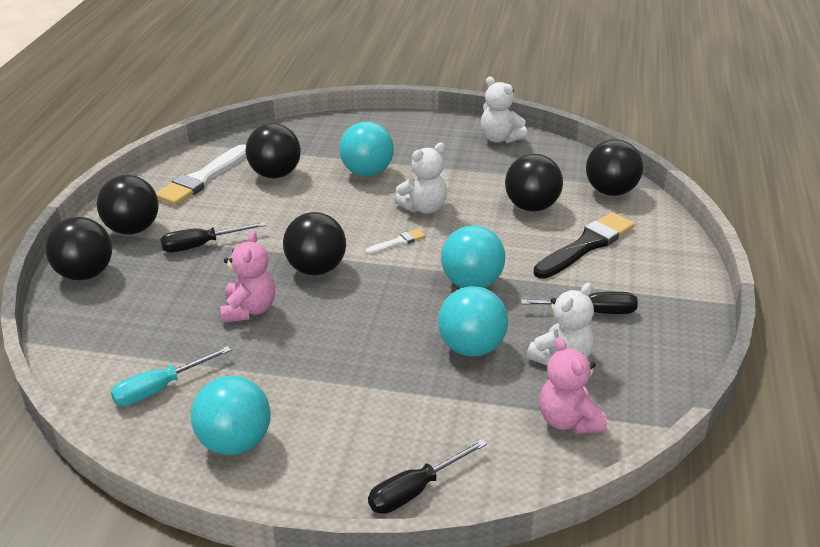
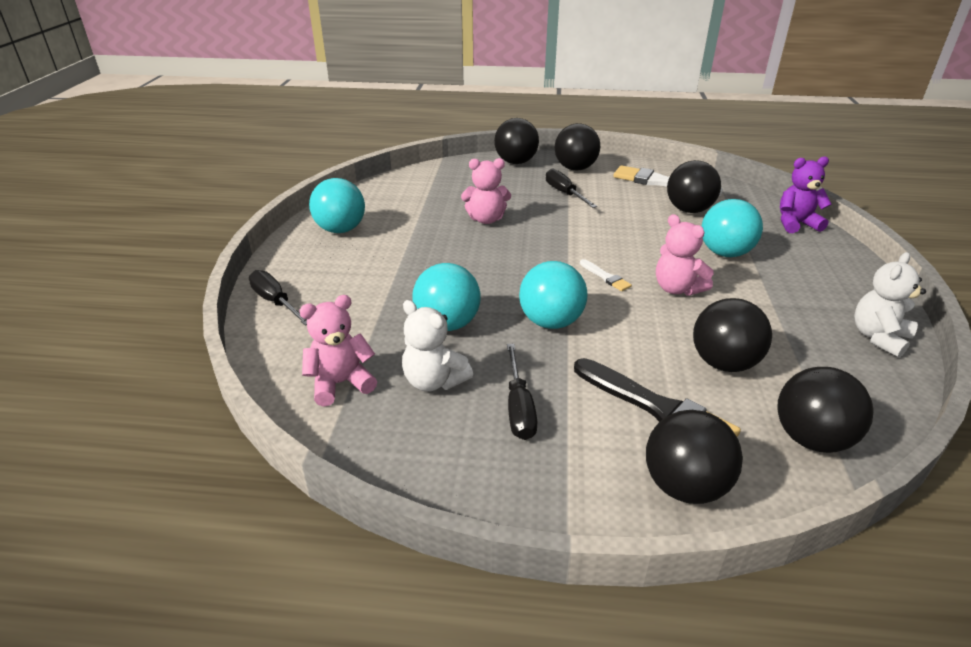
camera: 85 degrees right, 0 degrees up
turquoise screwdriver [111,346,231,406] -> none
black ball [283,212,346,275] -> black ball moved to [646,410,743,504]
white teddy bear [394,143,447,213] -> pink teddy bear [656,214,714,296]
none -> purple teddy bear [780,156,831,233]

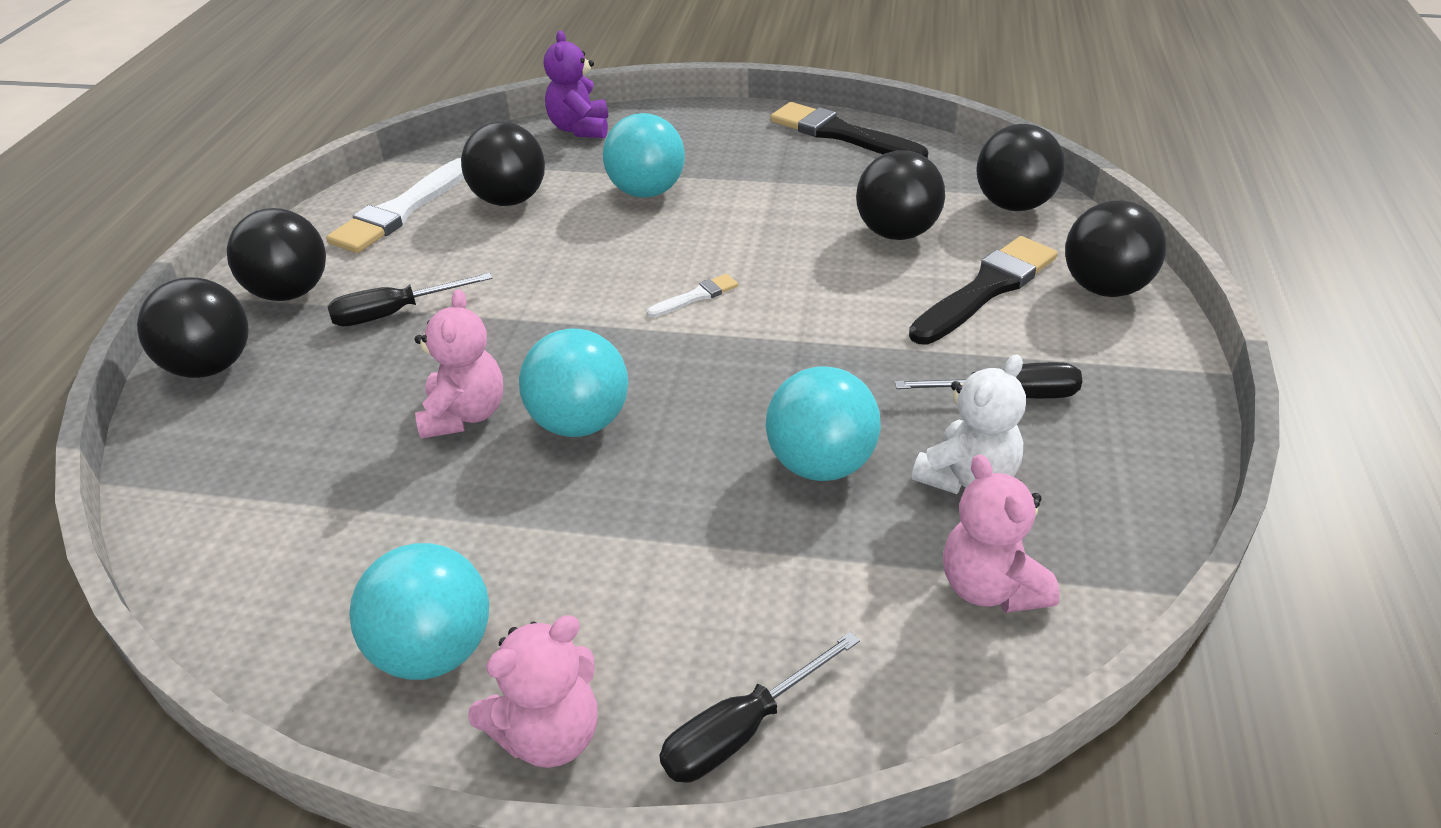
camera: 85 degrees left, 5 degrees up
turquoise ball [519,261,588,329] -> turquoise ball moved to [519,329,629,437]
pink teddy bear [656,214,714,296] -> pink teddy bear moved to [468,615,598,768]
white teddy bear [854,252,926,357] -> black brush [770,102,928,159]

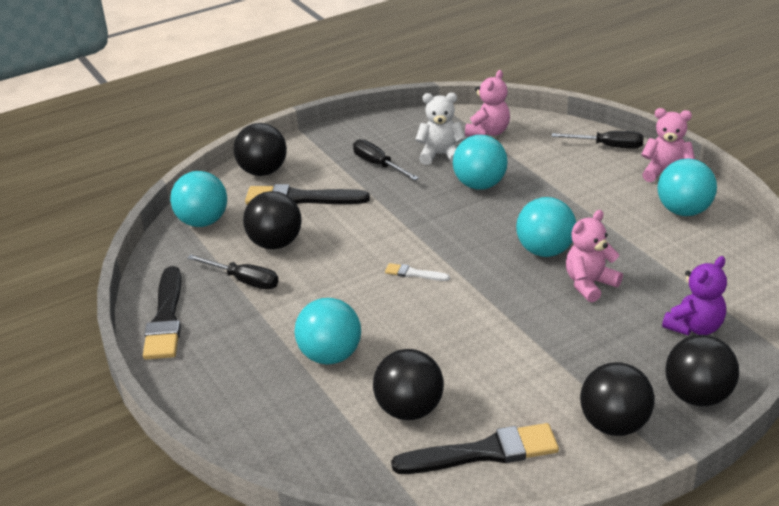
camera: 130 degrees left, 5 degrees down
white brush [326,158,464,253] -> black brush [391,423,559,474]
black screwdriver [327,273,492,326] -> black screwdriver moved to [187,255,279,290]
purple teddy bear [544,30,608,138] -> purple teddy bear moved to [662,256,727,335]
black ball [976,124,1065,211] -> turquoise ball [170,171,227,227]

